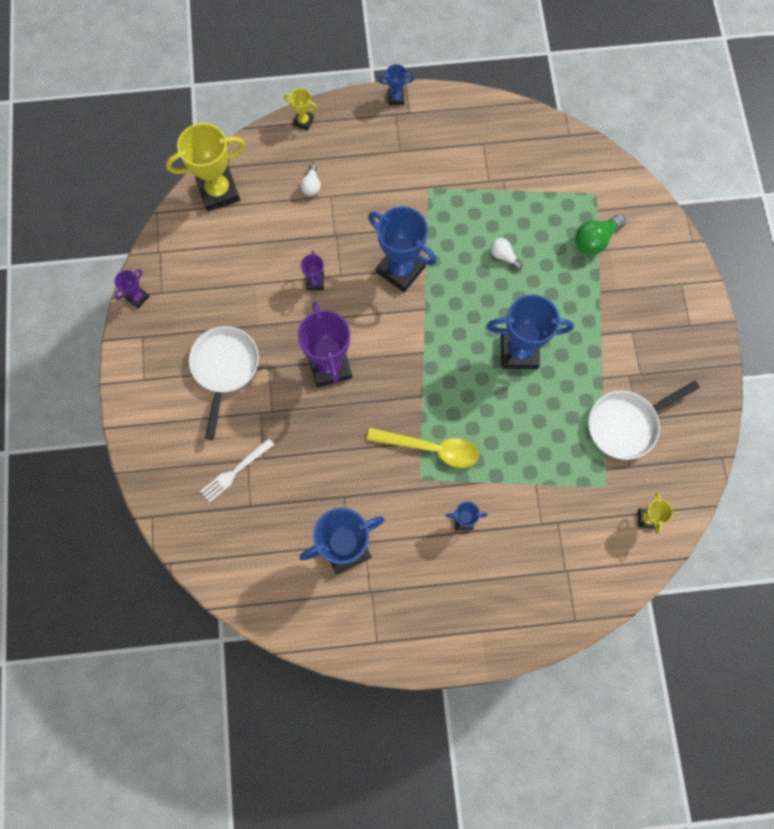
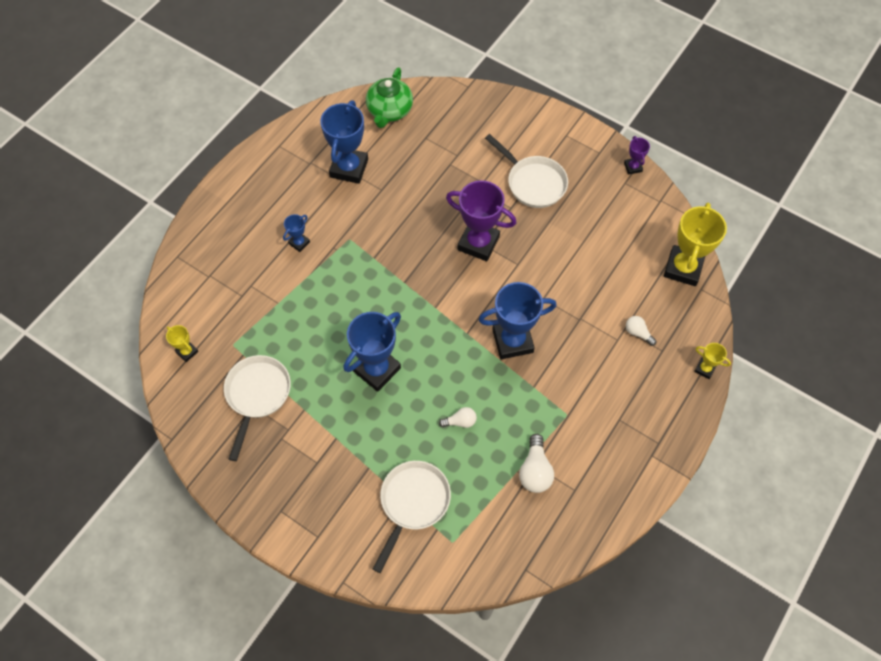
camera: 130 degrees right, 10 degrees down
white fork [200,438,275,503] -> none
yellow trophy [284,88,318,130] -> yellow trophy turned 60 degrees clockwise [694,343,731,379]
purple trophy [301,250,324,290] -> none
yellow spoon [367,428,479,468] -> none
blue trophy [378,64,414,105] -> none
green light bulb [575,215,626,255] -> white pan [373,461,451,573]
none -> green teapot [366,67,413,128]
none -> white light bulb [519,434,554,493]

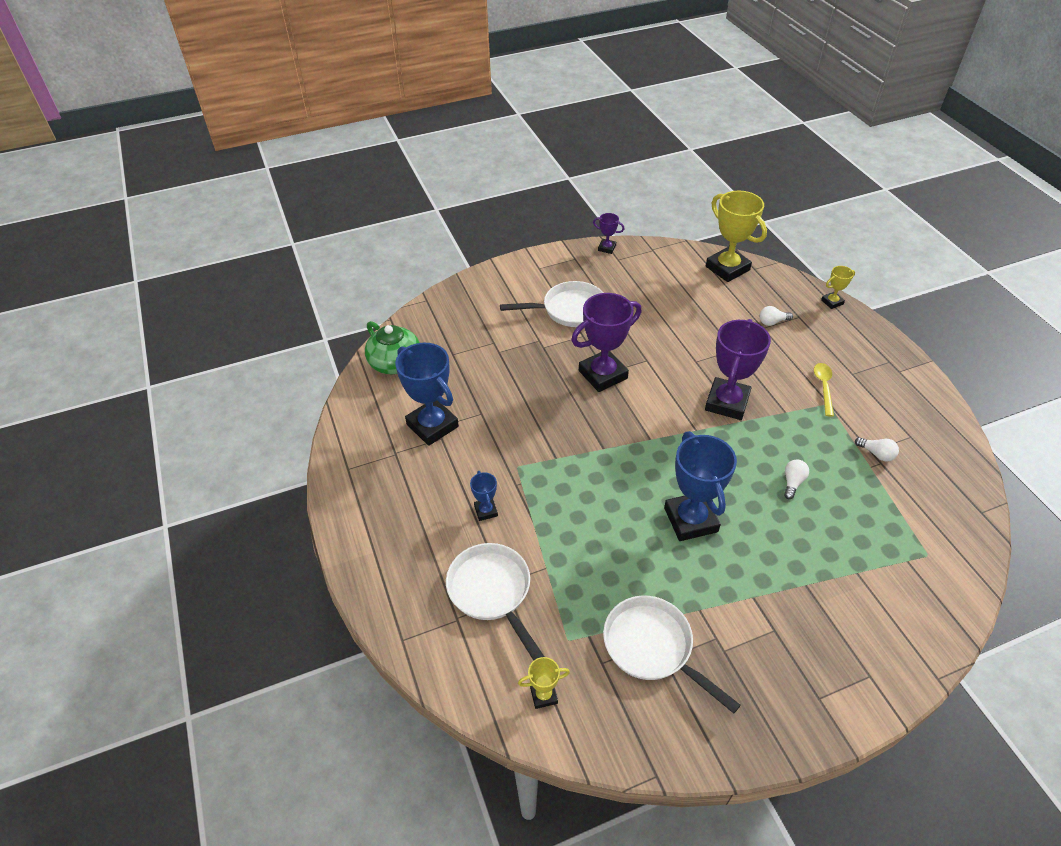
camera: 55 degrees left, 15 degrees down
white pan [373,461,451,573] -> white pan moved to [446,543,545,661]
blue trophy [478,282,557,359] -> purple trophy [705,319,771,420]
white light bulb [519,434,554,493] -> white light bulb [855,437,899,461], size x0.61
none -> yellow spoon [814,363,834,417]

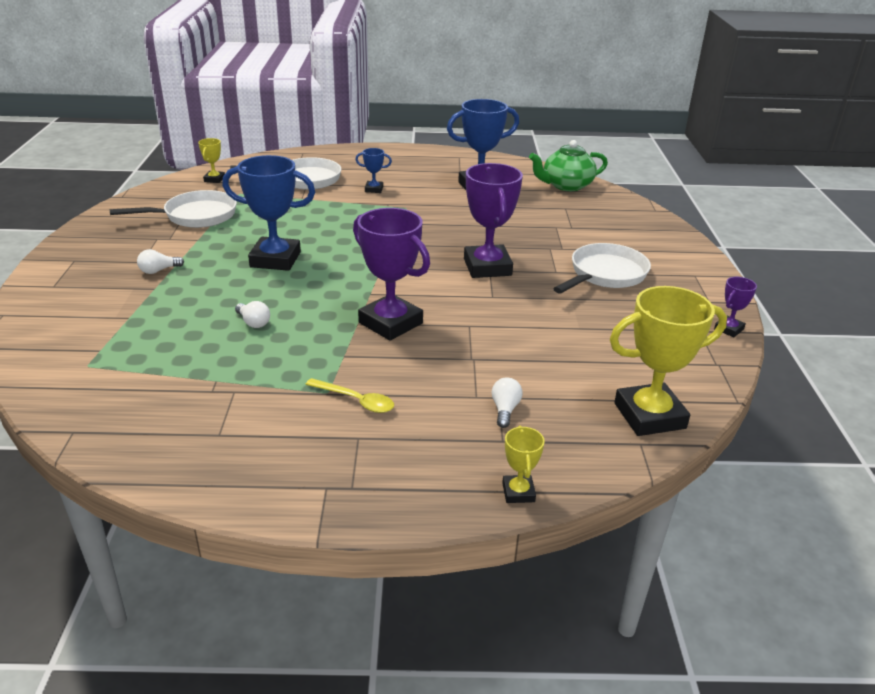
camera: 110 degrees right, 15 degrees down
white pan [500,281,603,327] -> white pan turned 150 degrees counterclockwise [553,243,651,293]
white light bulb [855,437,899,461] -> white light bulb moved to [137,249,184,274]

